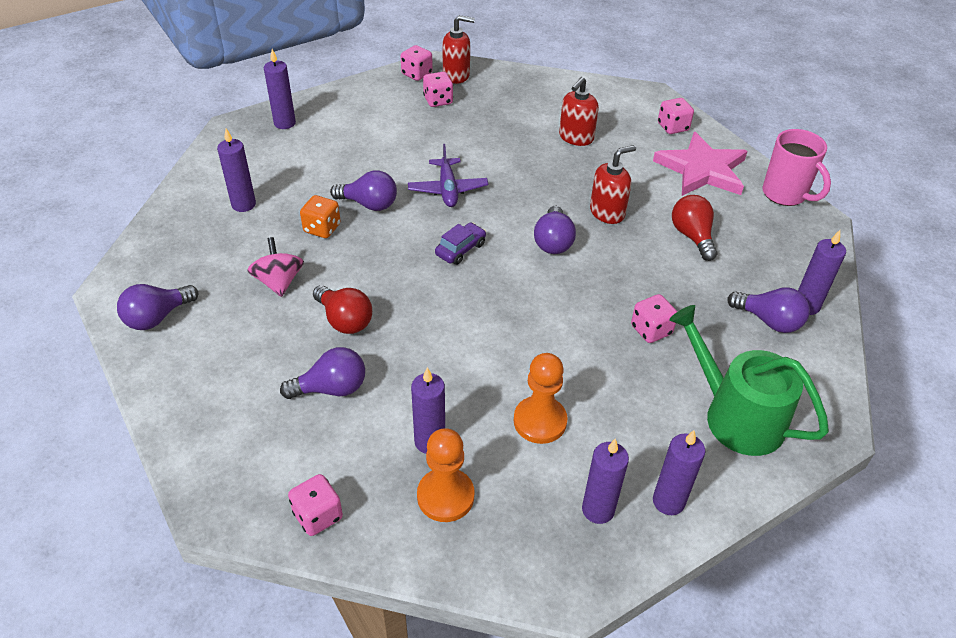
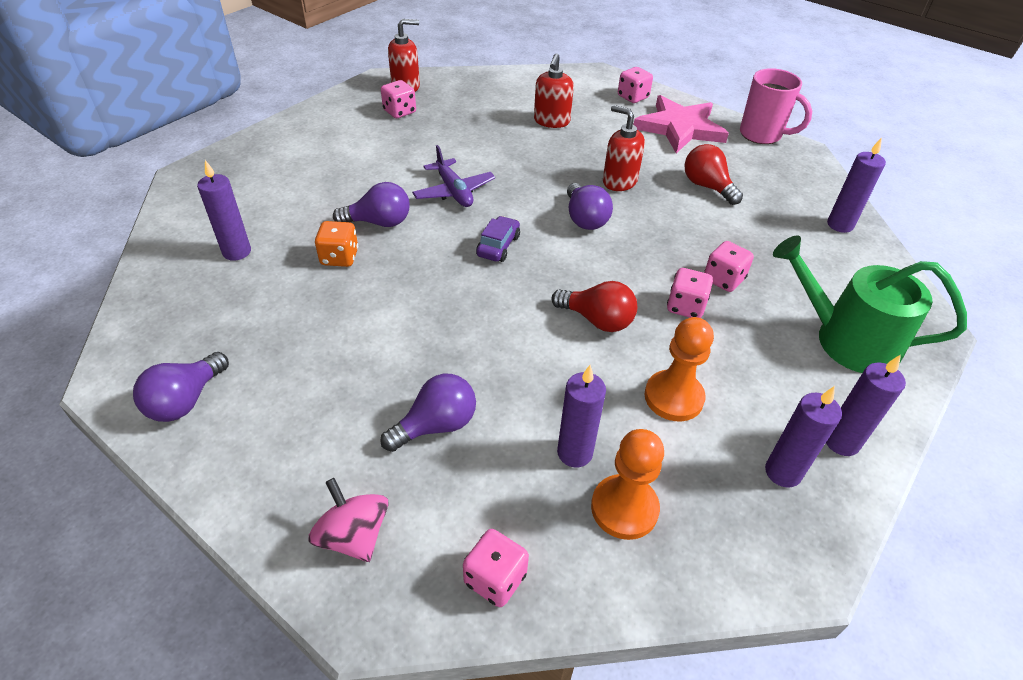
camera: 20 degrees left, 0 degrees up
pink spinning top [247,237,304,297] -> pink spinning top moved to [308,478,389,562]
purple candle [264,49,296,129] -> none
red light bulb [313,285,372,334] -> red light bulb moved to [552,281,637,332]
pink dice [401,45,433,81] -> pink dice moved to [667,268,713,318]
red soap dispenser [590,145,636,224] -> red soap dispenser turned 90 degrees counterclockwise [603,105,645,191]
purple light bulb [727,287,810,333] -> none

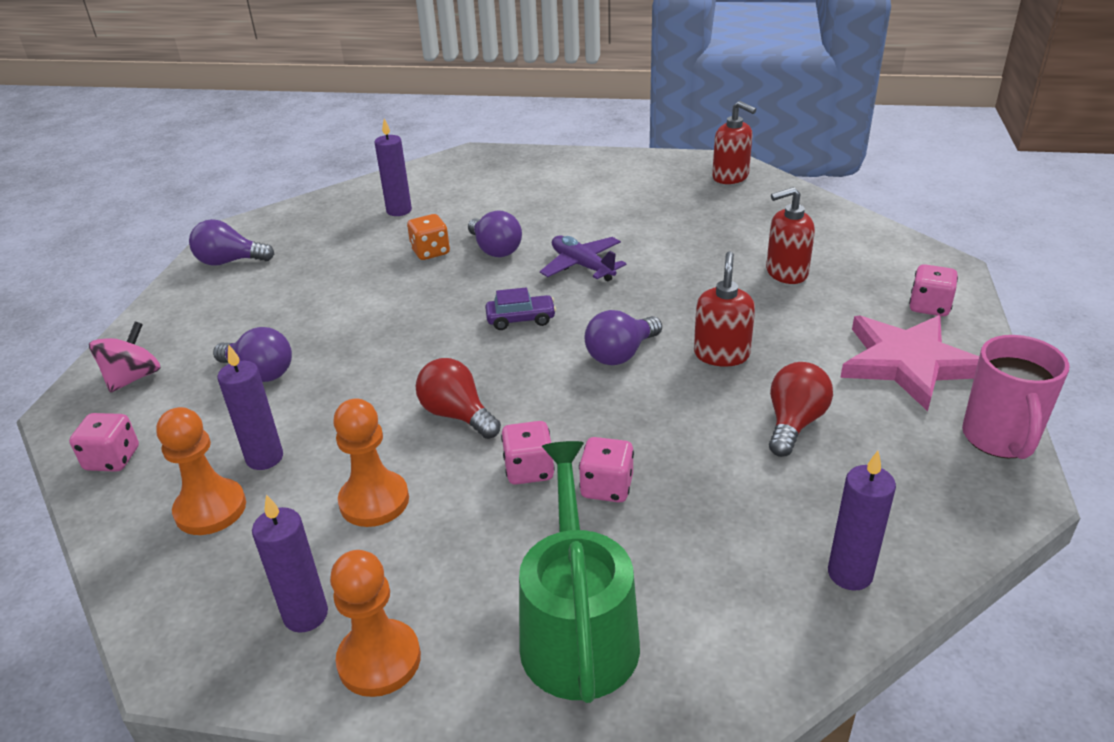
camera: 65 degrees right, 10 degrees down
pink dice [381,80,416,118] -> none
purple plane [412,145,495,207] -> purple plane turned 105 degrees clockwise [540,235,627,281]
red light bulb [552,281,637,332] -> red light bulb turned 135 degrees clockwise [416,358,501,439]
purple candle [826,354,906,456] -> orange pawn [330,550,421,697]

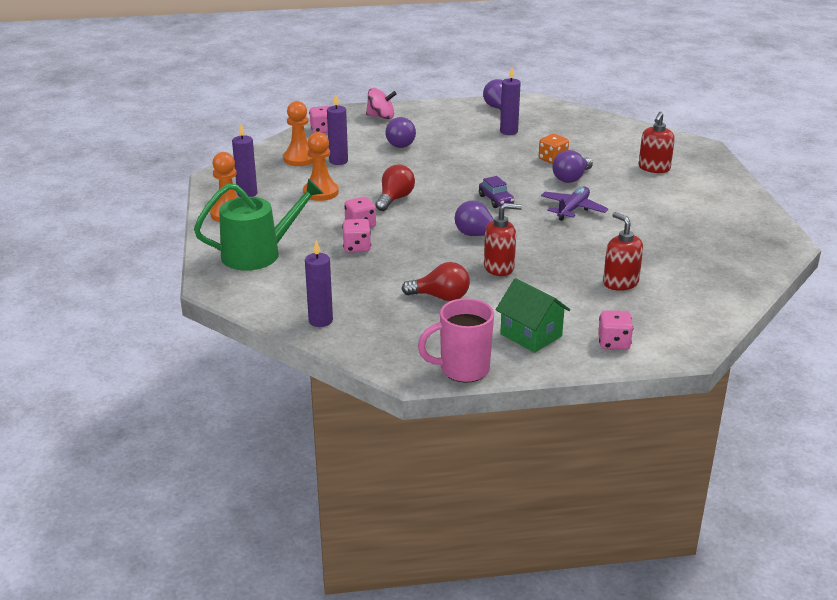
camera: 70 degrees right, 5 degrees down
purple candle [374,118,412,216] -> purple candle moved to [500,68,521,135]
red soap dispenser [712,101,756,184] -> red soap dispenser moved to [639,112,675,173]
pink star [840,315,979,411] -> green house [496,278,570,353]

